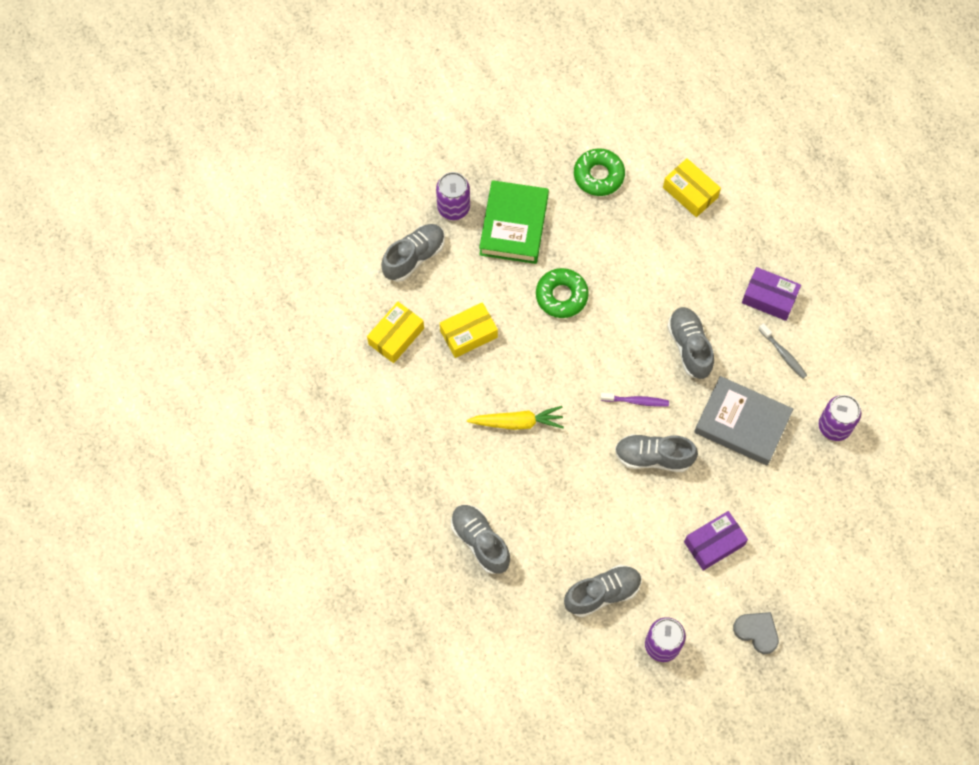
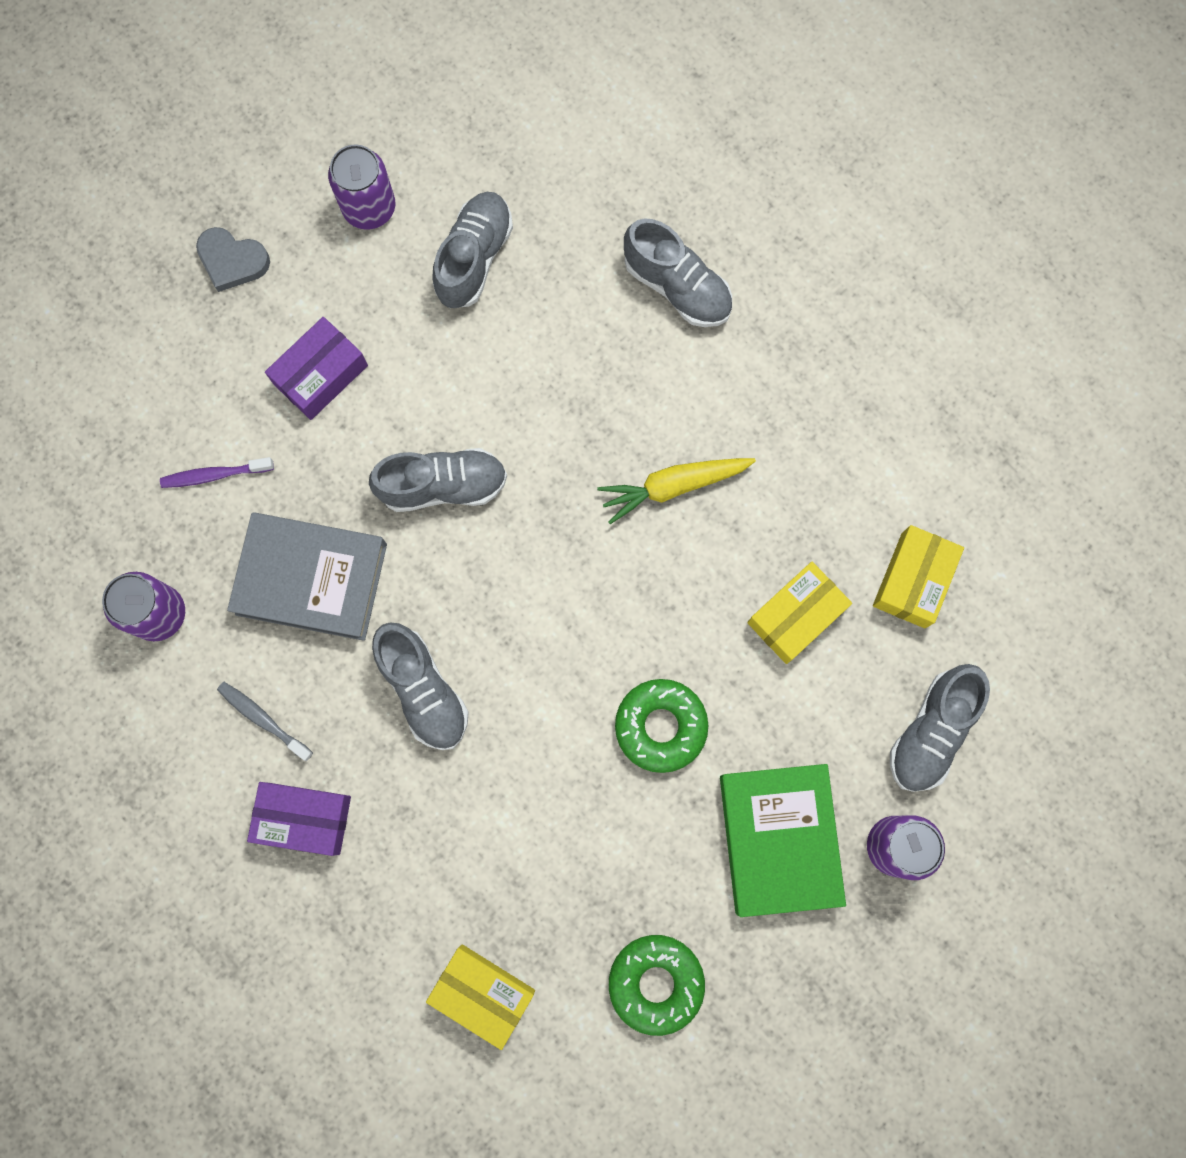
camera: 165 degrees right, 10 degrees up
grey shoe [564,565,642,617] -> grey shoe turned 150 degrees clockwise [432,192,513,308]
purple toothbrush [600,393,669,407] -> purple toothbrush moved to [160,457,274,488]

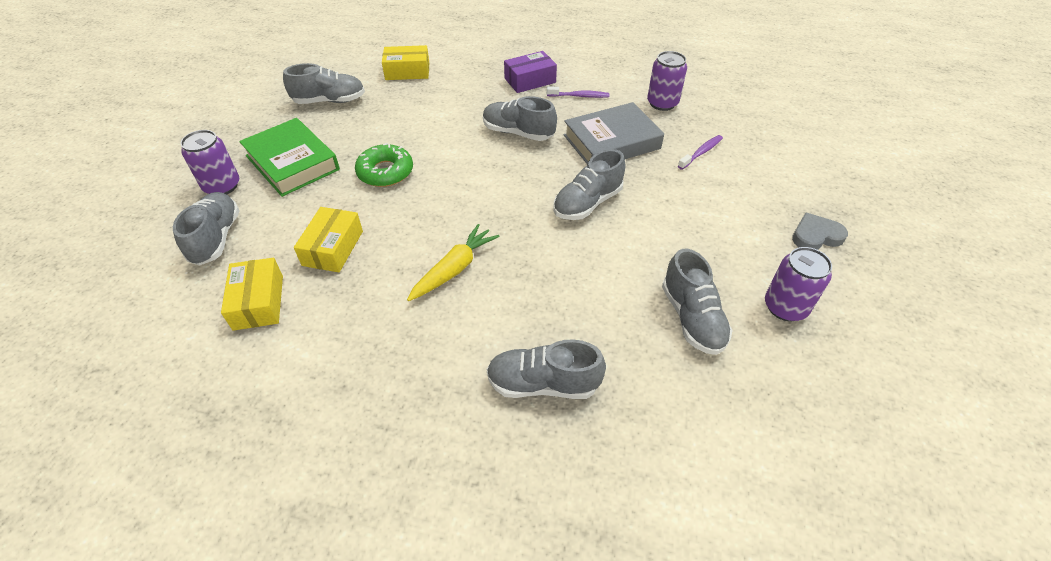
camera: 145 degrees right, 30 degrees down
grey toothbrush [217,682,313,762] -> purple toothbrush [547,86,609,98]
purple box [265,317,368,420] -> none
green donut [609,935,705,1036] -> grey shoe [283,63,365,104]

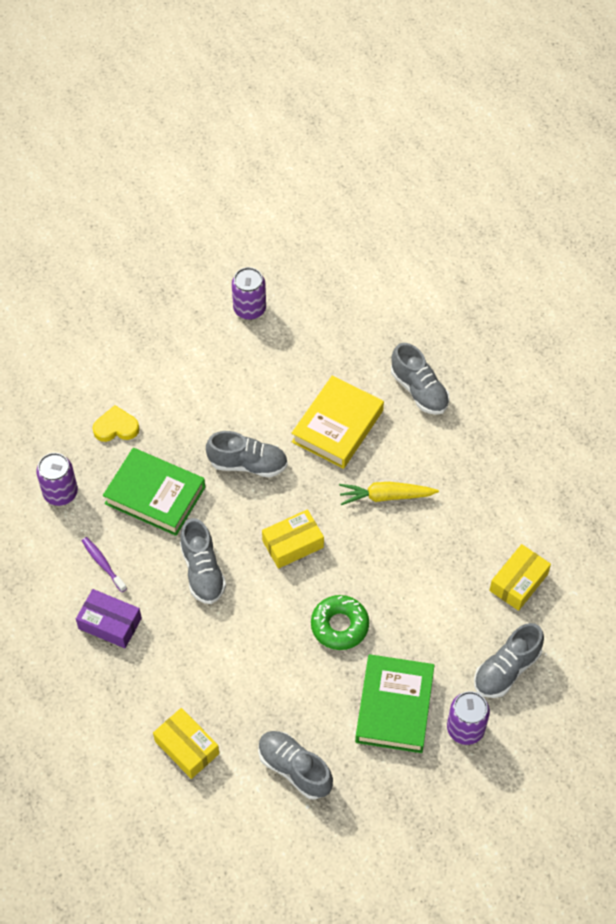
camera: 130 degrees left, 10 degrees up
yellow box [294,207,363,272] -> yellow box moved to [262,509,324,569]
grey book [564,102,664,164] -> green book [103,448,205,536]
grey shoe [662,249,733,355] -> none
purple toothbrush [678,135,723,170] -> yellow heart [93,405,139,442]
grey heart [792,213,848,250] -> none
none -> yellow book [292,376,384,469]

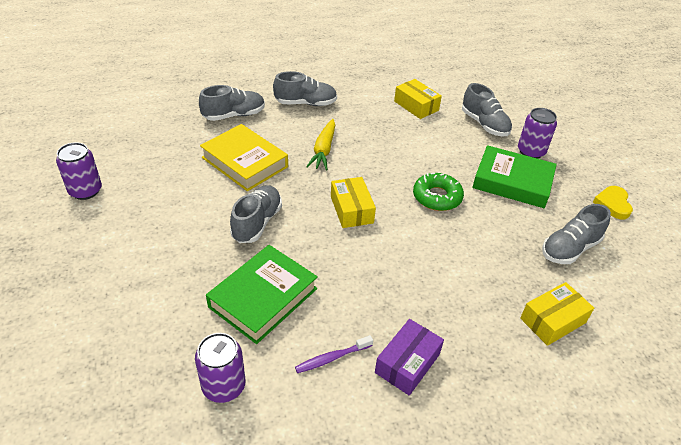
camera: 80 degrees left, 15 degrees down
yellow heart [93,405,139,442] -> yellow heart moved to [593,186,633,219]
grey shoe [180,518,226,604] -> grey shoe moved to [273,71,337,106]

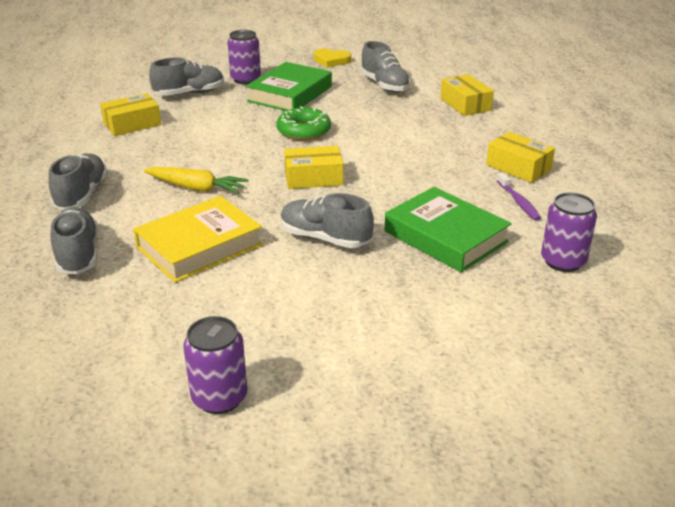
camera: 80 degrees left, 10 degrees down
purple box [375,319,444,396] -> yellow box [486,132,555,183]

